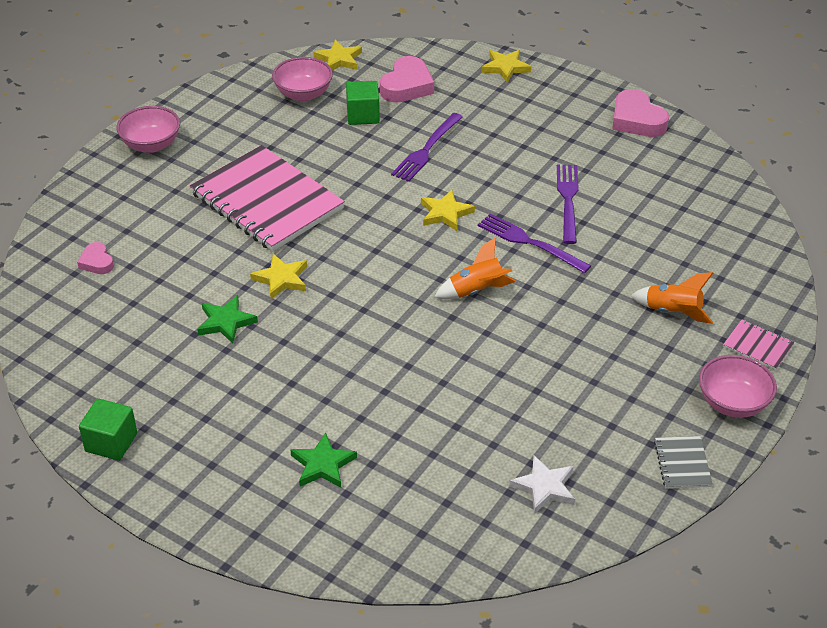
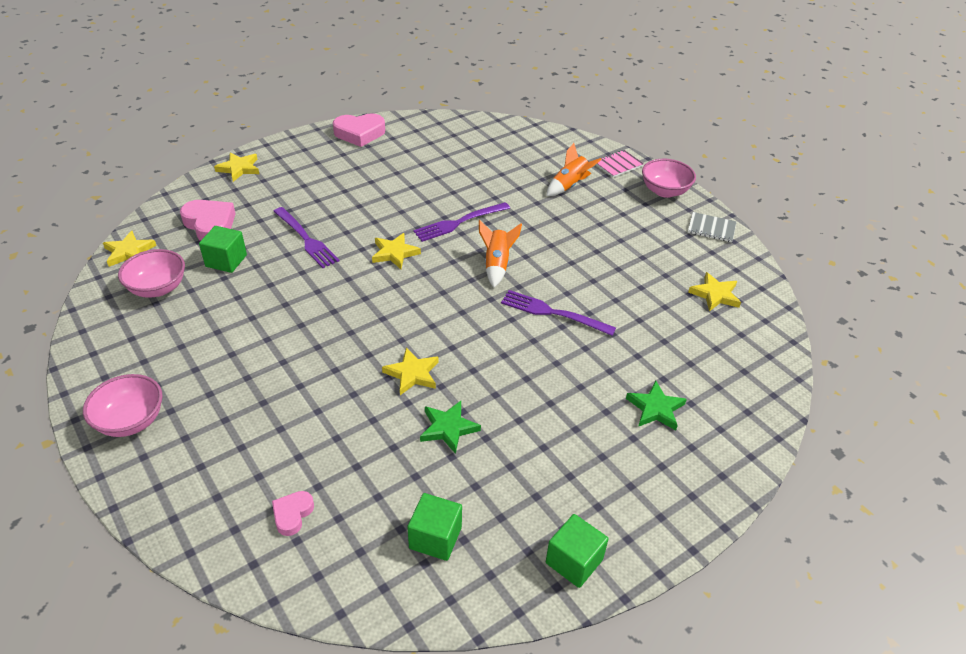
camera: 70 degrees left, 0 degrees up
pink heart [77,242,114,274] -> pink heart turned 120 degrees clockwise [272,491,314,536]
pink notebook [190,145,345,251] -> none
white star [509,456,575,514] -> yellow star [688,272,741,312]
purple fork [557,164,579,244] -> purple fork moved to [501,290,616,336]
none -> green cube [407,493,462,561]

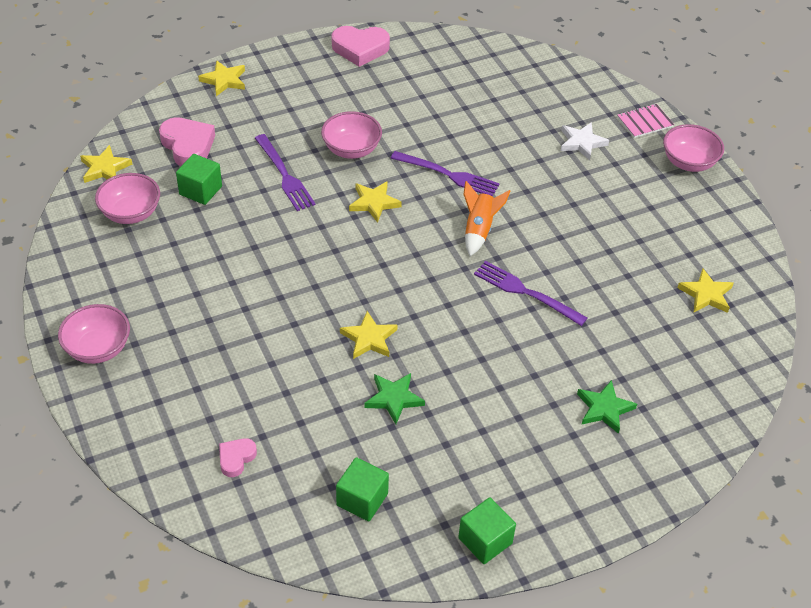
camera: 10 degrees right, 5 degrees up
purple fork [413,202,510,242] -> purple fork turned 135 degrees counterclockwise [391,151,500,197]
orange rocket [546,143,602,196] -> white star [561,122,609,161]
grey notebook [688,212,736,242] -> none
none -> pink bowl [321,111,382,159]

